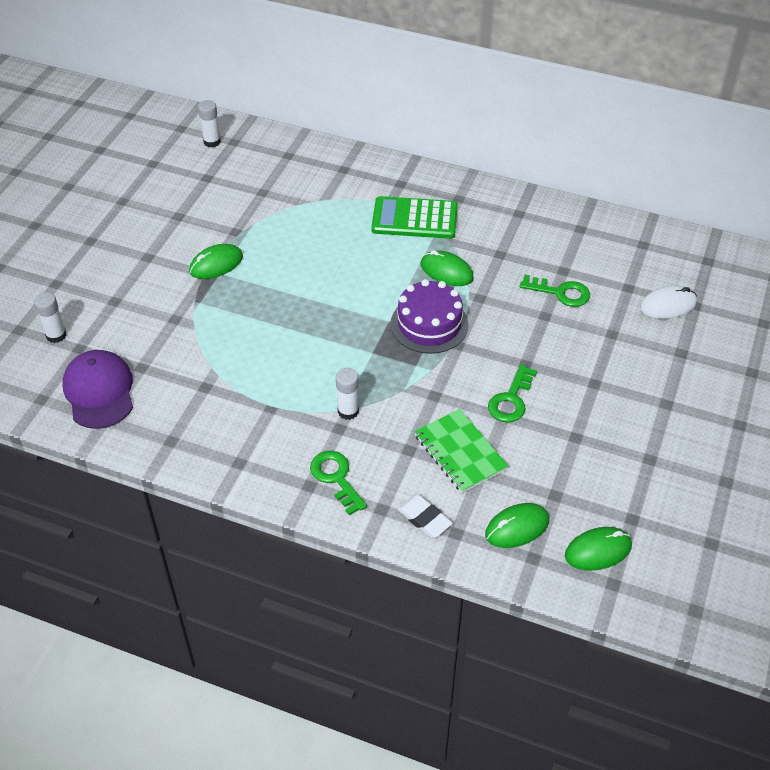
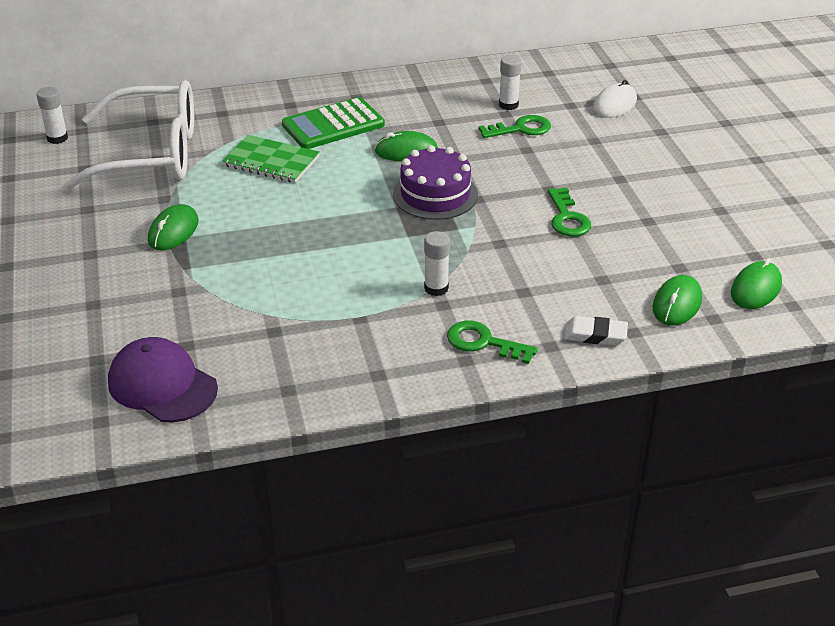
camera: 35 degrees left, 10 degrees down
white glue stick [34,292,67,343] -> white glue stick moved to [499,55,522,110]
green notebook [414,409,508,493] -> green notebook moved to [222,135,320,183]
none -> white glasses [60,80,194,193]

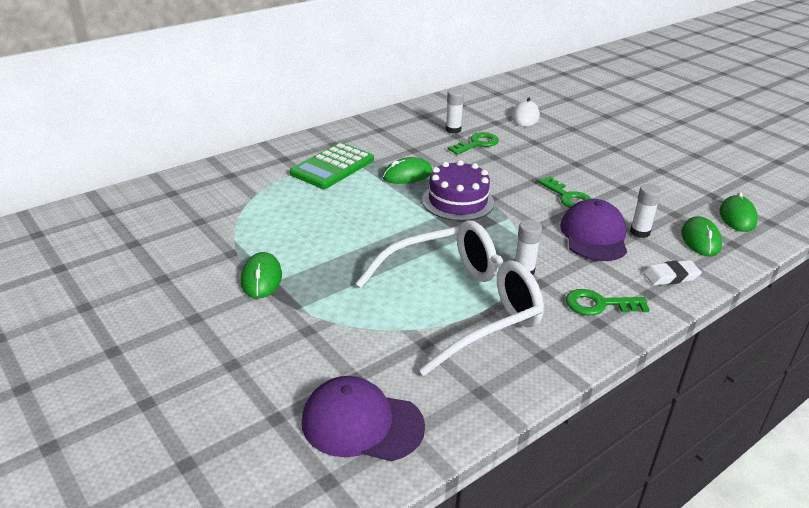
camera: 25 degrees left, 5 degrees down
white glue stick [36,87,68,144] -> white glue stick moved to [630,184,662,238]
white glasses [60,80,194,193] -> white glasses moved to [356,220,544,376]
green notebook [222,135,320,183] -> none
none -> purple cap [560,199,627,261]

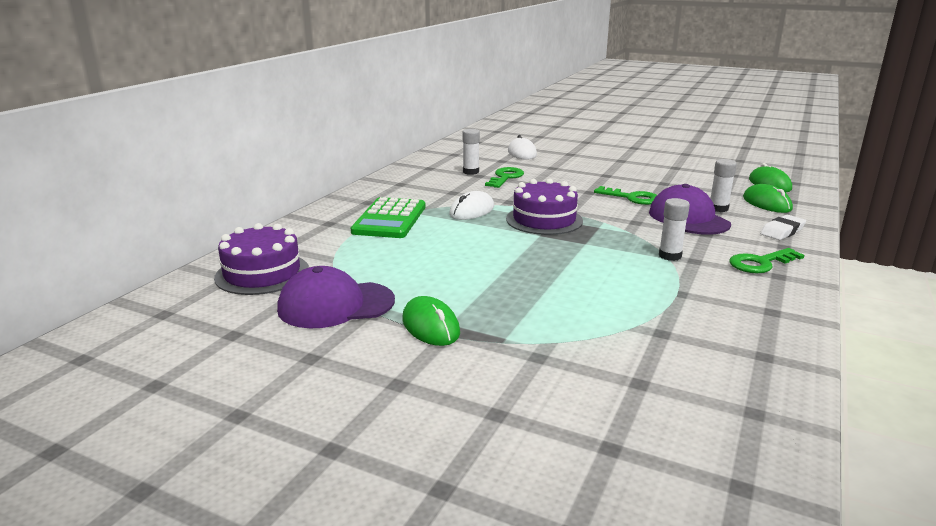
camera: 25 degrees left, 10 degrees down
purple cap [302,376,425,461] -> purple cap moved to [277,266,395,328]
white glasses [356,220,544,376] -> none
green mouse [382,157,432,184] -> white mouse [449,191,494,220]
none -> purple cake [214,223,309,295]

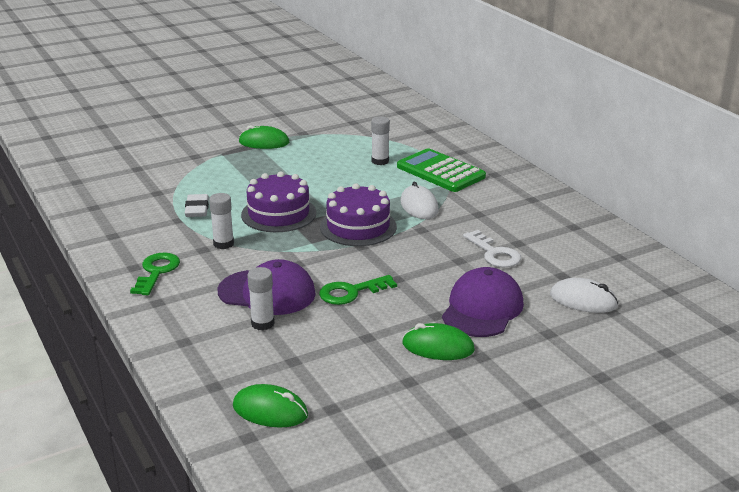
camera: 125 degrees right, 5 degrees up
purple cake [214,223,309,295] -> purple cake moved to [241,171,316,232]
purple cap [277,266,395,328] -> purple cap moved to [442,267,524,337]
white glue stick [463,129,480,175] -> white glue stick moved to [371,116,390,165]
green key [485,167,524,188] -> white key [463,230,521,267]
green mouse [743,184,793,213] -> green mouse moved to [402,323,475,360]
white eraser [760,215,806,240] -> white eraser moved to [185,194,209,217]

